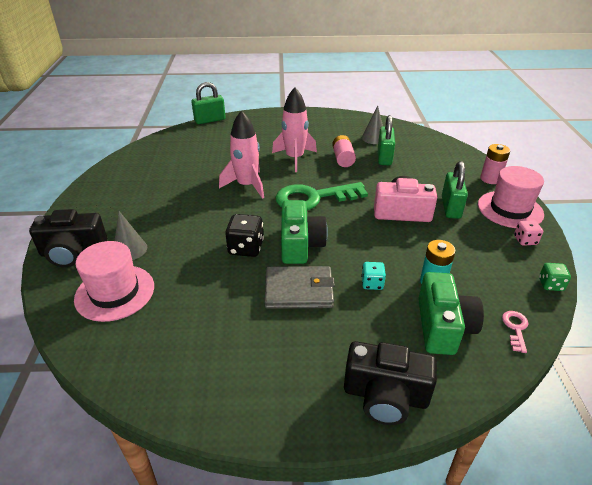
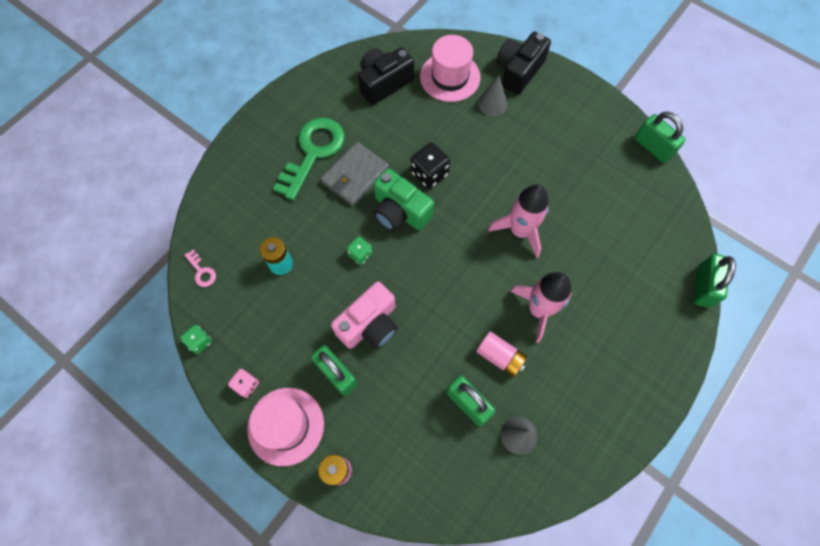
camera: 130 degrees right, 30 degrees up
green key [275,182,368,211] -> green key moved to [273,118,345,200]
black camera [344,341,437,425] -> black camera moved to [358,47,414,105]
turquoise dice [361,262,386,290] -> none
green camera [418,272,484,355] -> none
none -> green dice [347,236,373,265]
none -> green padlock [635,112,686,163]

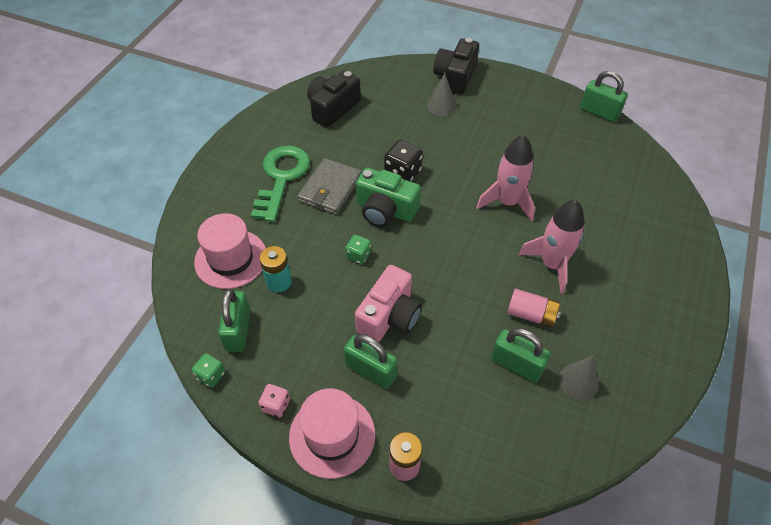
camera: 15 degrees left, 15 degrees down
pink key [184,250,216,287] -> none
pink hat [420,35,480,102] -> pink hat moved to [194,213,266,289]
green padlock [694,254,736,308] -> green padlock moved to [218,289,251,352]

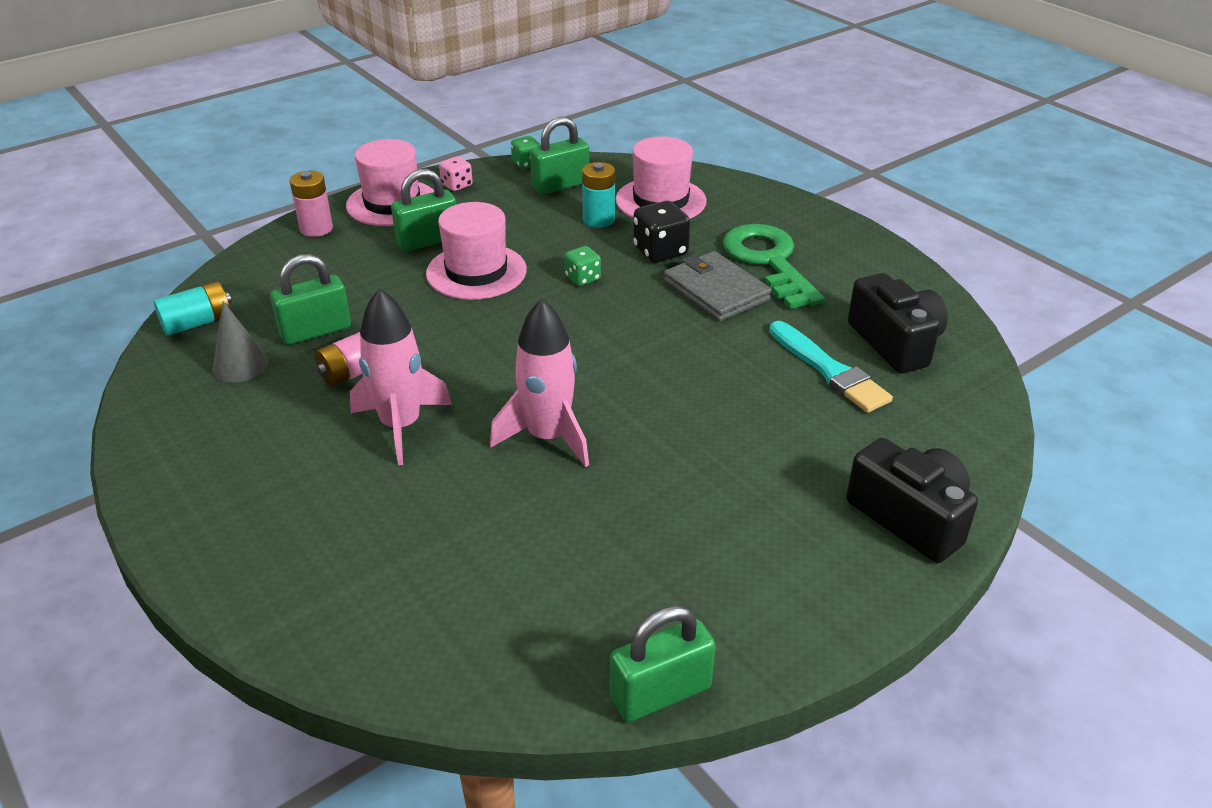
camera: 120 degrees right, 15 degrees down
green padlock [218,289,251,352] -> green padlock turned 60 degrees counterclockwise [530,117,589,195]
green key [251,146,310,222] -> green key turned 150 degrees counterclockwise [723,224,825,309]
pink camera [355,265,422,342] -> pink hat [426,202,527,300]
green camera [356,168,421,227] -> none
black dice [384,140,423,182] -> black dice moved to [633,201,690,263]
grey cone [427,73,456,116] -> none
none -> turquoise battery [153,282,232,335]
none -> turquoise brush [769,321,893,413]

